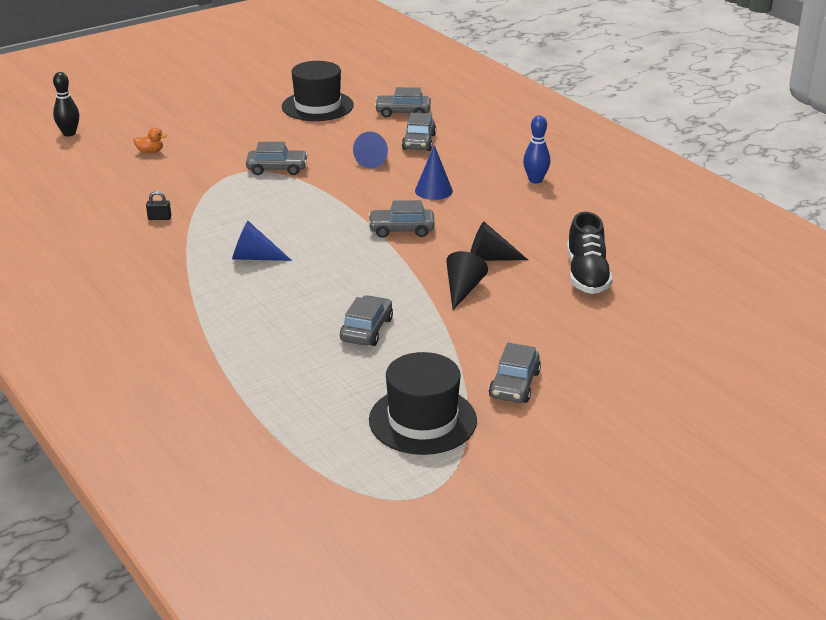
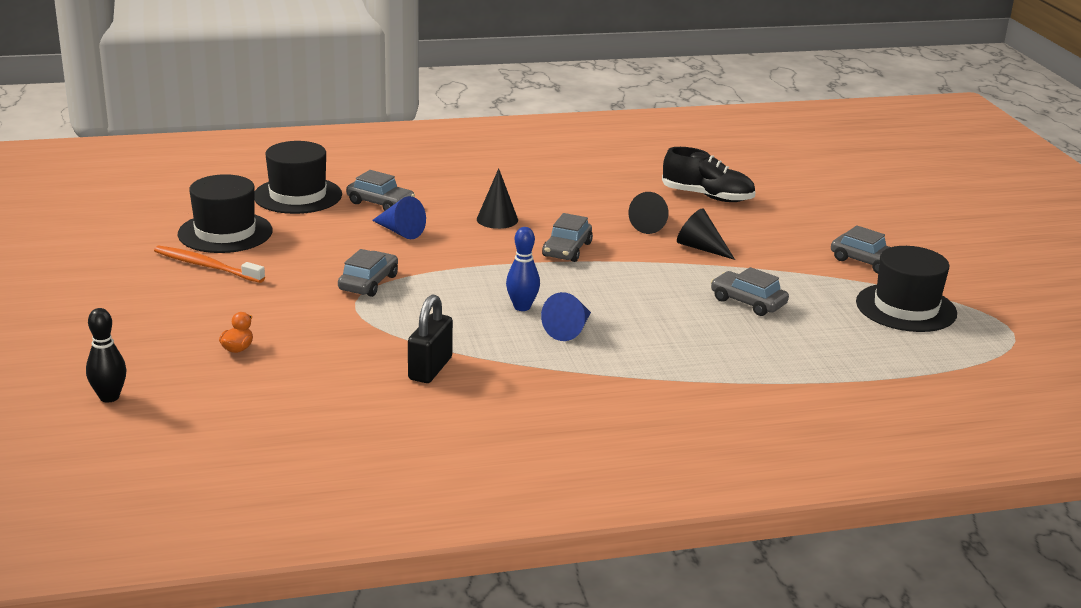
camera: 70 degrees left, 5 degrees down
black padlock [146,191,171,220] -> black padlock [408,294,453,383], size x2.06
grey car [375,87,431,118] -> black hat [254,141,342,214]
blue cone [415,145,453,200] -> black cone [477,168,518,229]
blue bowling pin [523,115,550,184] -> blue bowling pin moved to [506,227,540,311]
none -> orange toothbrush [154,246,265,283]

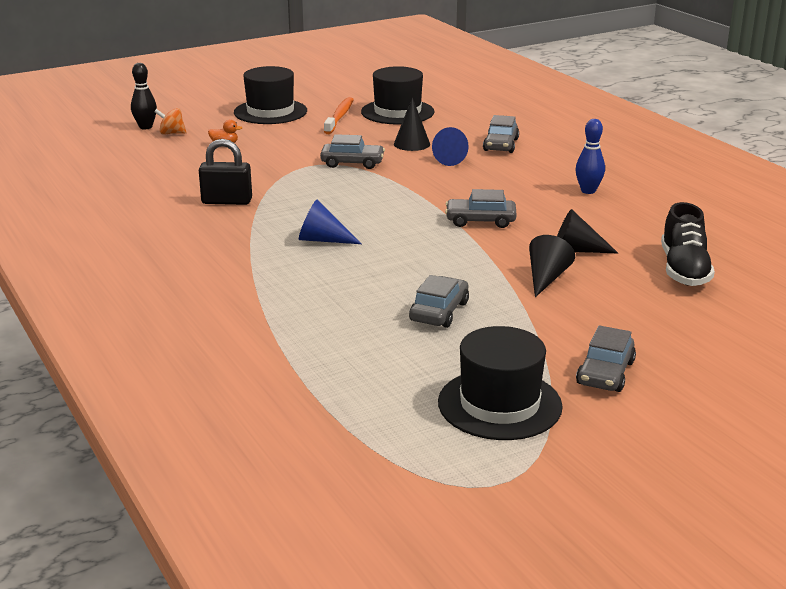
camera: 75 degrees right, 0 degrees up
black hat [254,141,342,214] -> black hat moved to [234,66,307,124]
black cone [477,168,518,229] -> black cone moved to [394,97,430,151]
blue bowling pin [506,227,540,311] -> blue bowling pin moved to [575,119,605,194]
none -> orange spinning top [154,108,186,135]

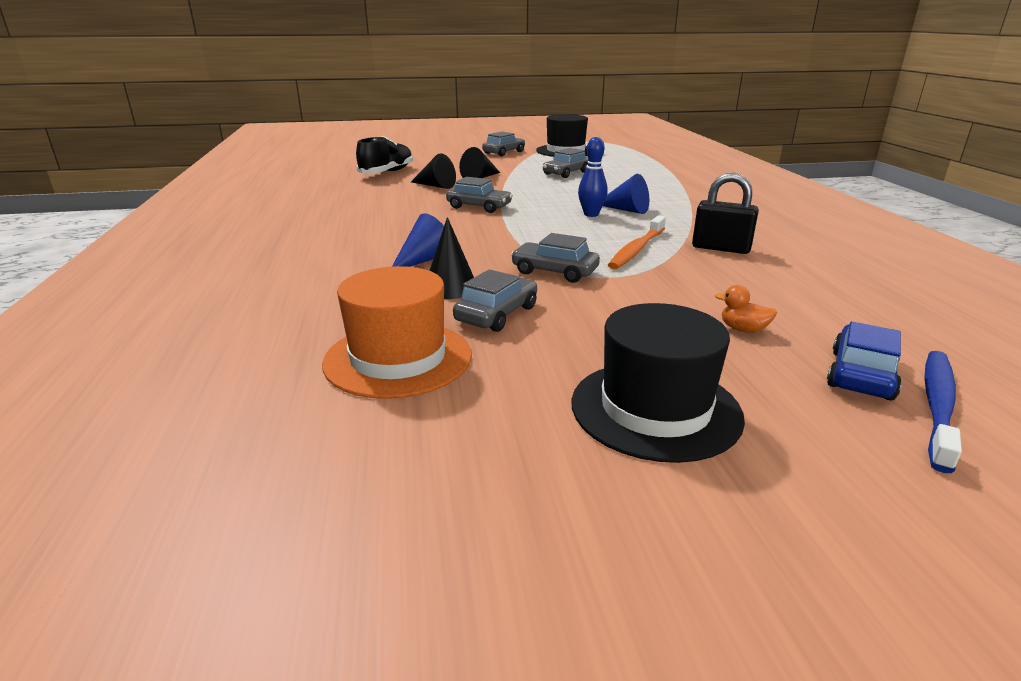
camera: 160 degrees left, 0 degrees up
black bowling pin [131,63,157,129] -> blue toothbrush [924,351,962,473]
orange spinning top [154,108,186,135] -> blue car [827,322,902,401]
orange toothbrush [324,97,354,134] -> orange toothbrush moved to [608,216,666,269]
black hat [361,66,435,125] -> orange hat [322,266,472,399]
grey car [483,115,519,153] -> grey car moved to [453,269,537,332]
blue bowling pin [575,119,605,194] -> blue bowling pin moved to [578,137,608,217]

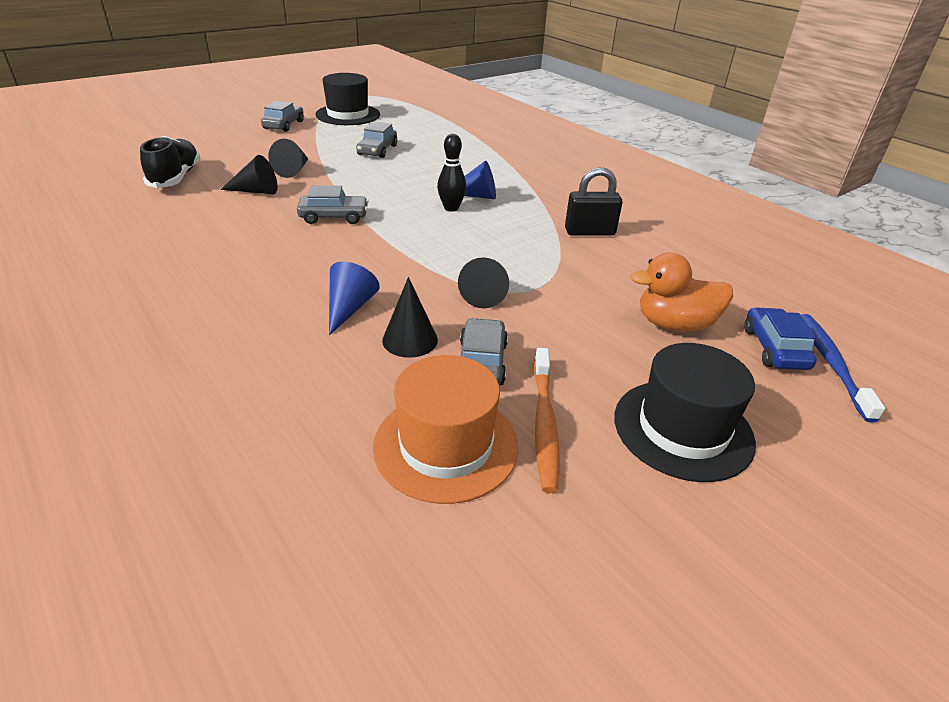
camera: 30 degrees left, 10 degrees up
grey car [511,233,600,283] -> black cone [458,257,509,308]
blue bowling pin [578,137,608,217] -> black bowling pin [437,134,467,212]
orange toothbrush [608,216,666,269] -> orange toothbrush moved to [534,348,560,493]
orange duck [715,285,777,333] -> orange duck [631,252,733,332], size x2.09

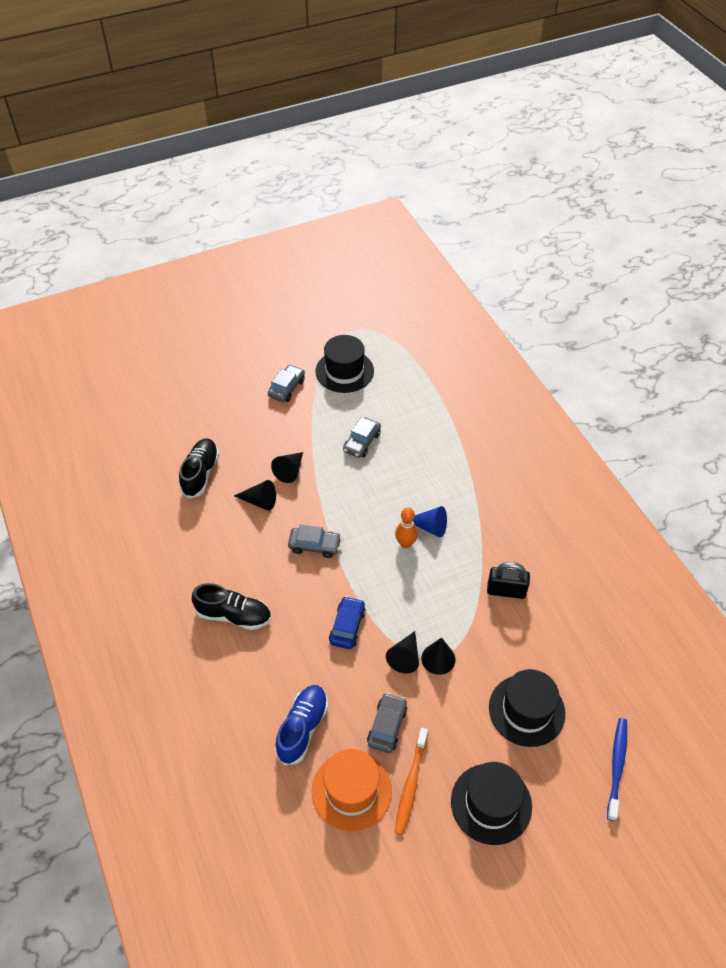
camera: 15 degrees right, 15 degrees up
blue cone [329,262,380,336] -> none
black cone [382,277,438,358] -> black cone moved to [421,638,456,675]
black bowling pin [437,134,467,212] -> orange bowling pin [395,508,418,548]
orange duck [631,252,733,332] -> black hat [489,669,565,747]
blue car [744,307,817,370] -> blue car moved to [329,596,366,649]
none -> black shoe [192,583,271,630]
none -> blue shoe [275,685,328,765]

